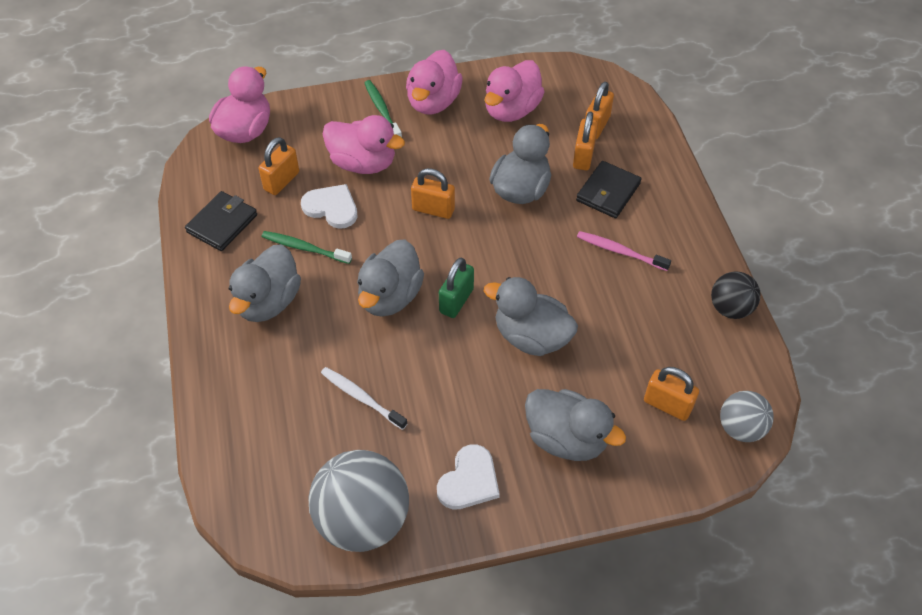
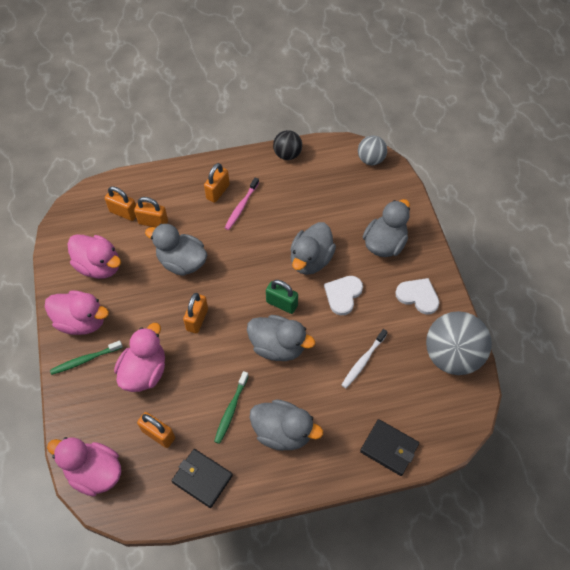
camera: 90 degrees left, 5 degrees up
white heart [301,184,357,229] -> white heart moved to [324,276,363,315]
black wallet [576,161,641,218] -> black wallet moved to [360,419,419,476]
orange padlock [644,367,699,421] -> orange padlock moved to [204,163,230,203]

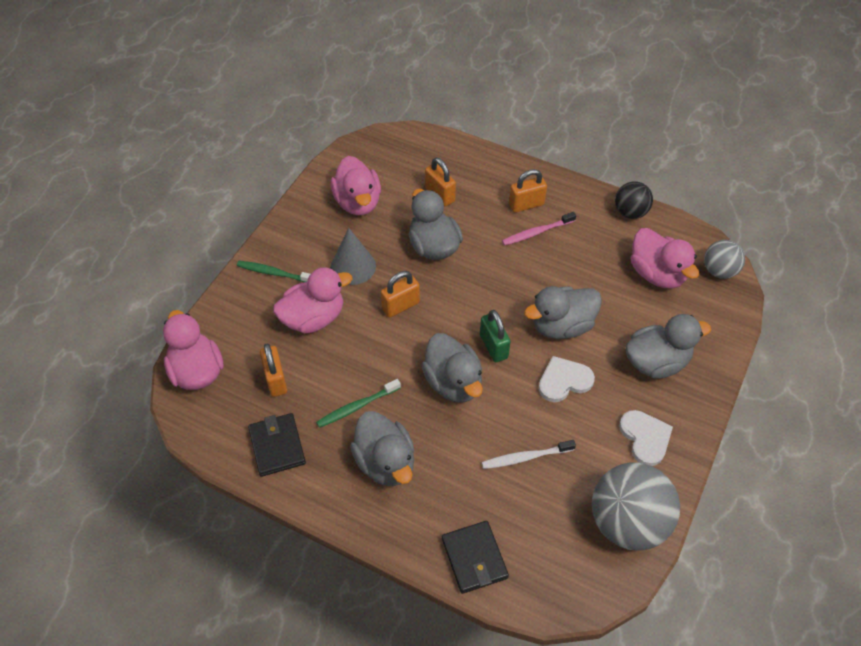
camera: 40 degrees right, 5 degrees down
pink duck [45,290,109,335] -> pink duck moved to [631,228,699,288]
orange padlock [105,186,136,221] -> none
none -> grey cone [330,228,376,285]

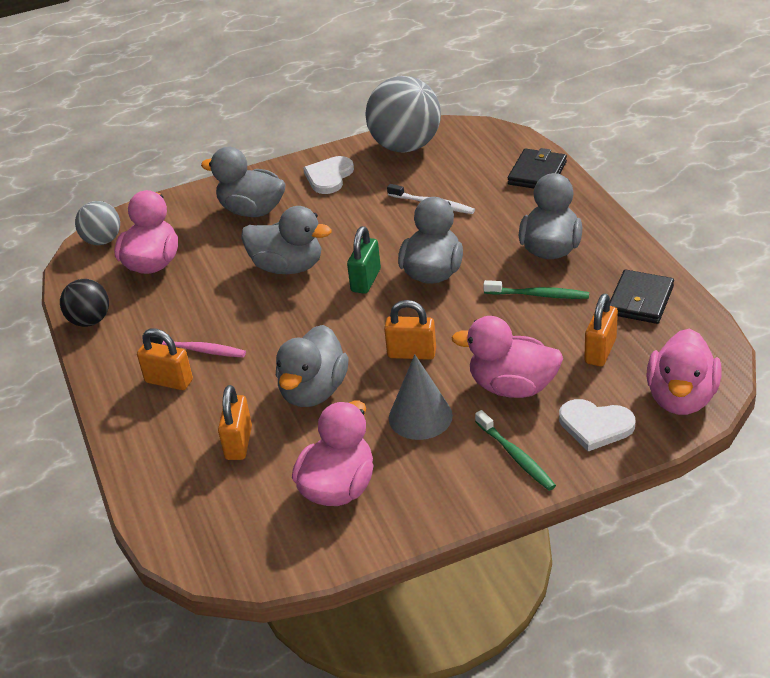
camera: 135 degrees left, 15 degrees down
white heart [539,356,595,402] -> white heart moved to [559,399,635,451]

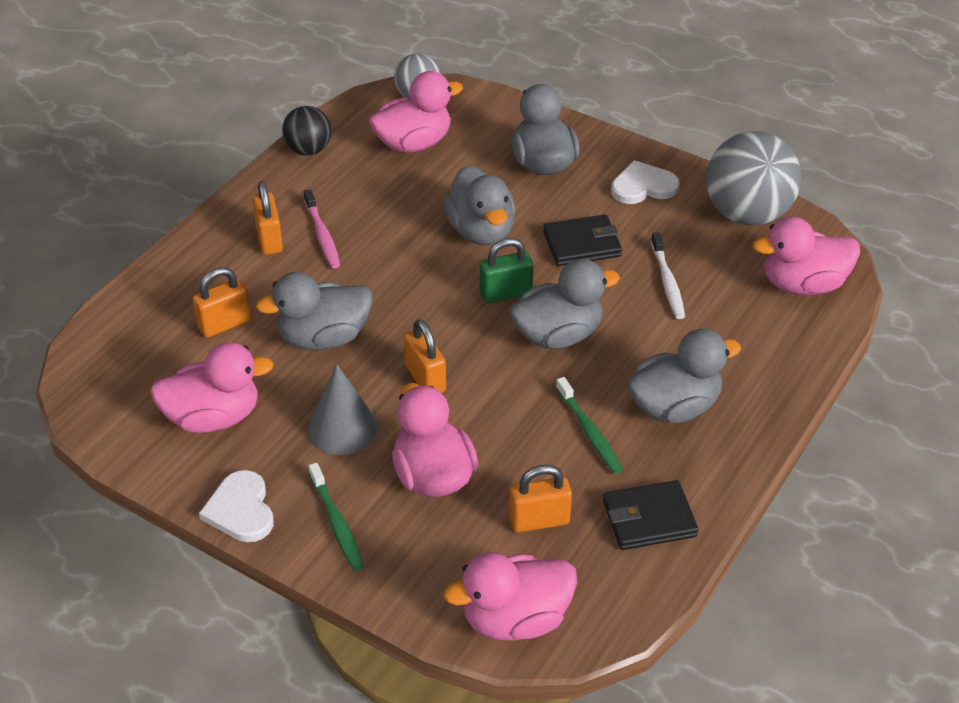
camera: 50 degrees right, 5 degrees up
green toothbrush [475,410,556,491] -> green toothbrush turned 45 degrees counterclockwise [308,463,364,571]
black wallet [508,148,567,188] -> black wallet moved to [543,215,622,266]
white heart [559,399,635,451] -> white heart moved to [199,470,274,542]
none -> pink duck [752,217,860,295]

